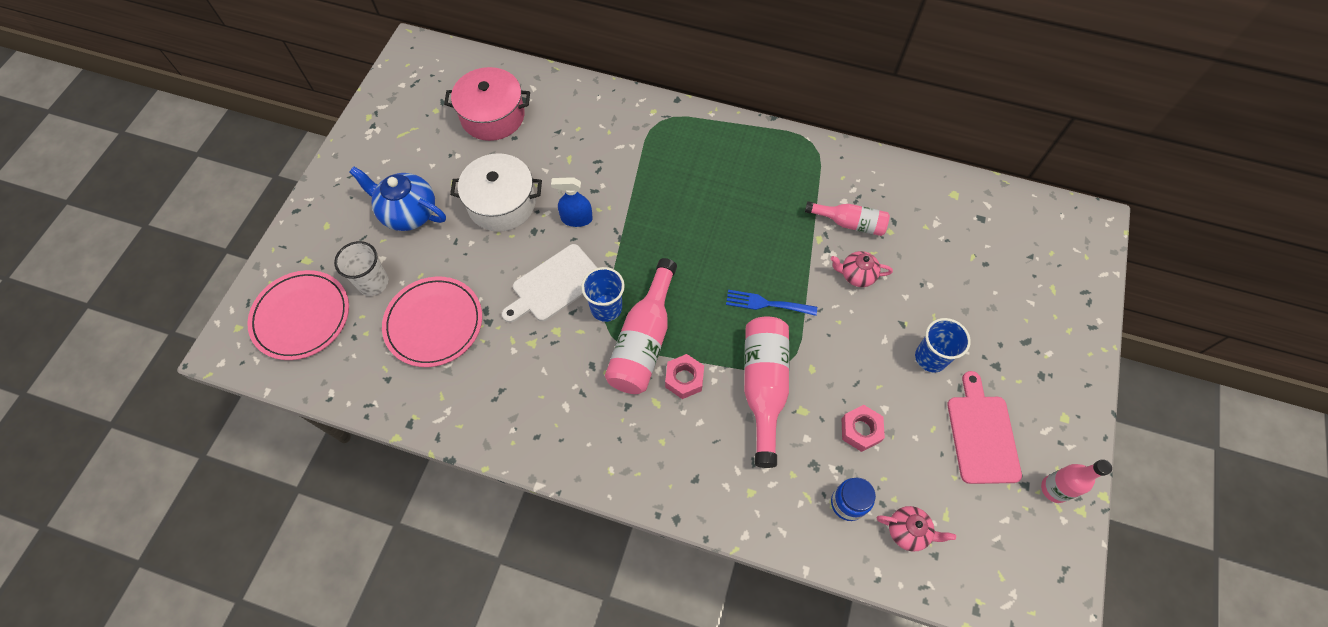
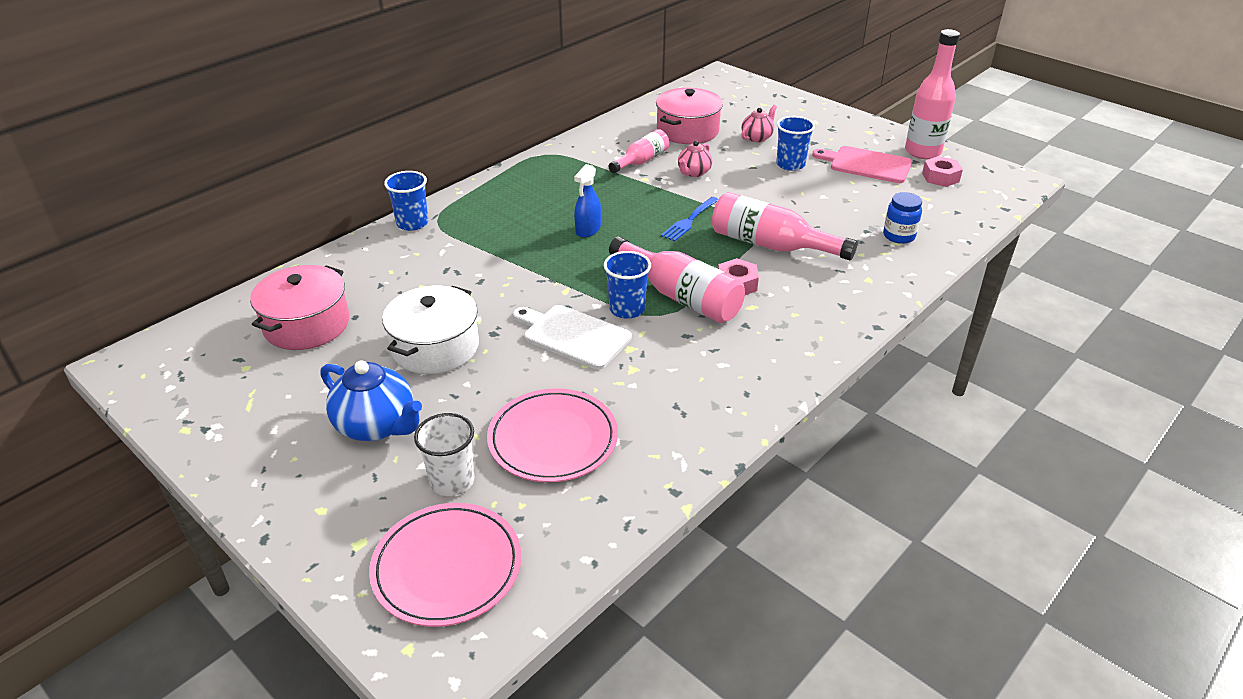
camera: 65 degrees left, 25 degrees down
blue teapot [349,166,446,231] -> blue teapot turned 105 degrees counterclockwise [321,360,422,441]
white cutting board [502,244,597,323] -> white cutting board turned 135 degrees clockwise [513,305,632,369]
blue spray bottle [551,177,593,227] -> blue spray bottle moved to [574,164,601,238]
pink nut [842,405,885,452] -> pink nut moved to [922,156,963,187]
pink teapot [877,506,956,552] -> pink teapot moved to [741,105,777,142]
pink bottle [1041,459,1112,503] -> pink bottle [905,29,960,159], size x1.62
none -> blue cup [384,171,428,231]
none -> pink pot [656,88,723,144]

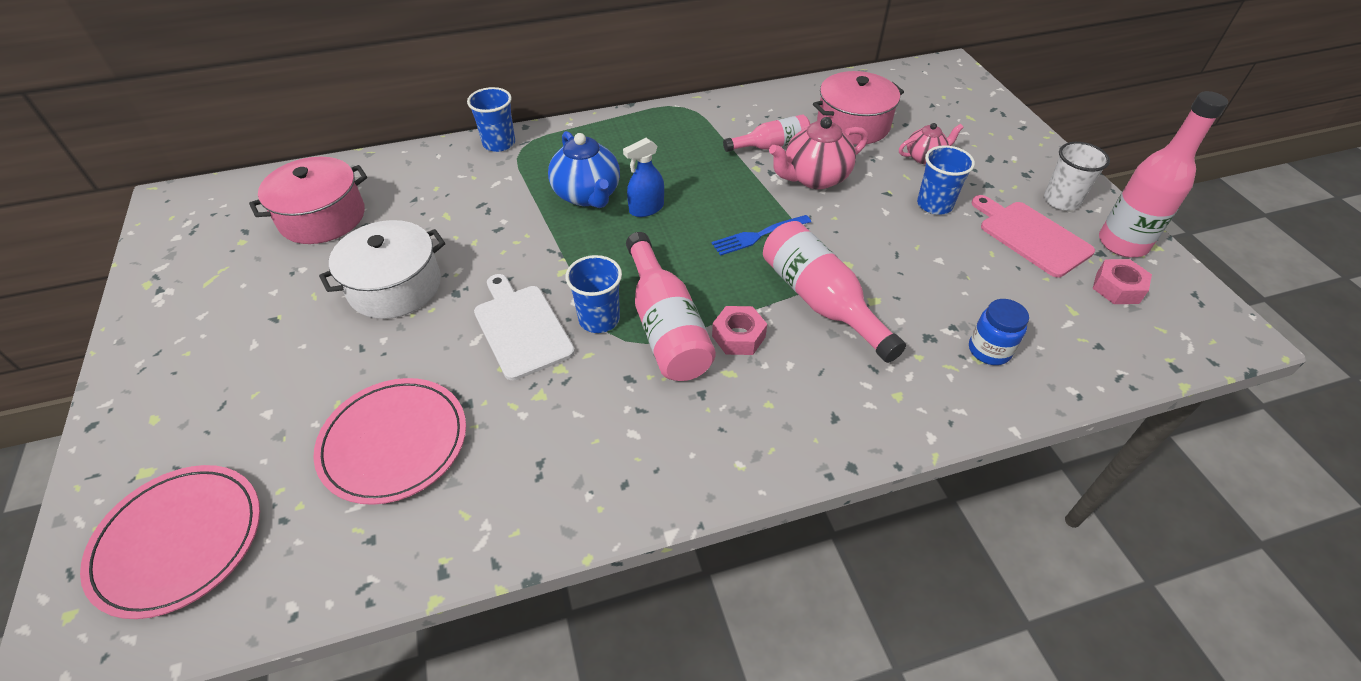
camera: 30 degrees right, 10 degrees up
blue teapot [321,360,422,441] -> blue teapot moved to [548,131,620,208]
white cup [414,413,474,496] -> white cup moved to [1044,142,1110,210]
pink teapot [678,141,713,177] -> pink teapot [769,117,868,189], size x1.68

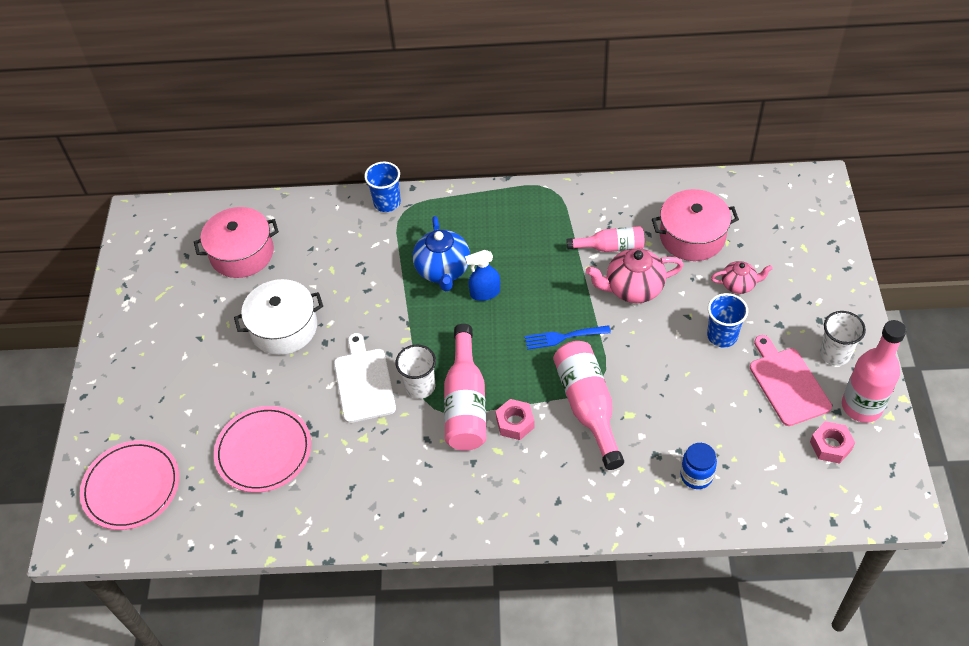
camera: 20 degrees right, 5 degrees up
blue cup [565,255,622,333] -> white cup [396,344,436,399]

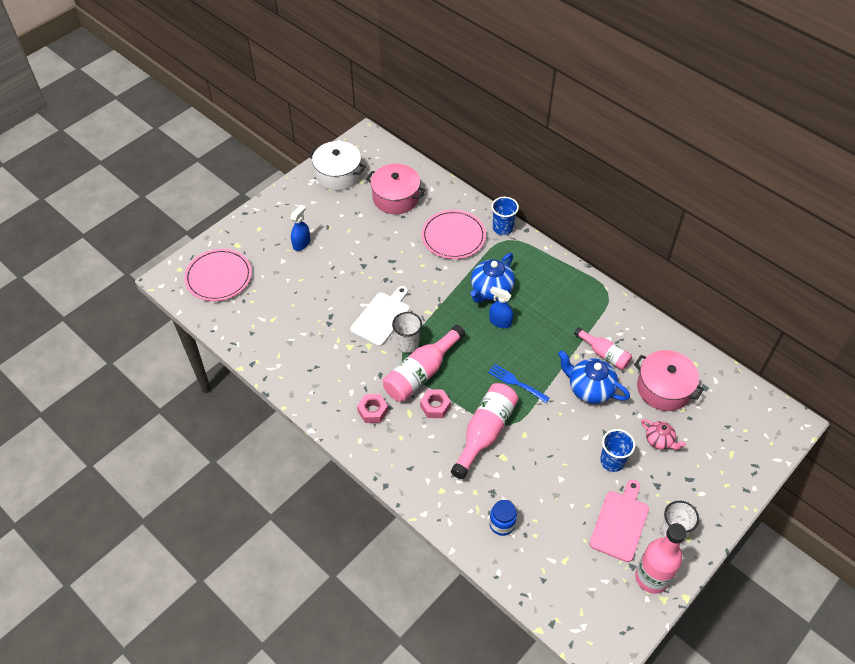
camera: 40 degrees right, 0 degrees up
pink plate [214,406,311,493] -> pink plate moved to [422,210,486,259]
white pot [234,279,323,355] -> white pot moved to [308,141,366,190]
pink teapot [586,248,684,303] -> blue teapot [558,350,630,404]
pink nut [810,421,855,464] -> pink nut moved to [357,394,388,423]
none -> blue spray bottle [290,204,310,251]

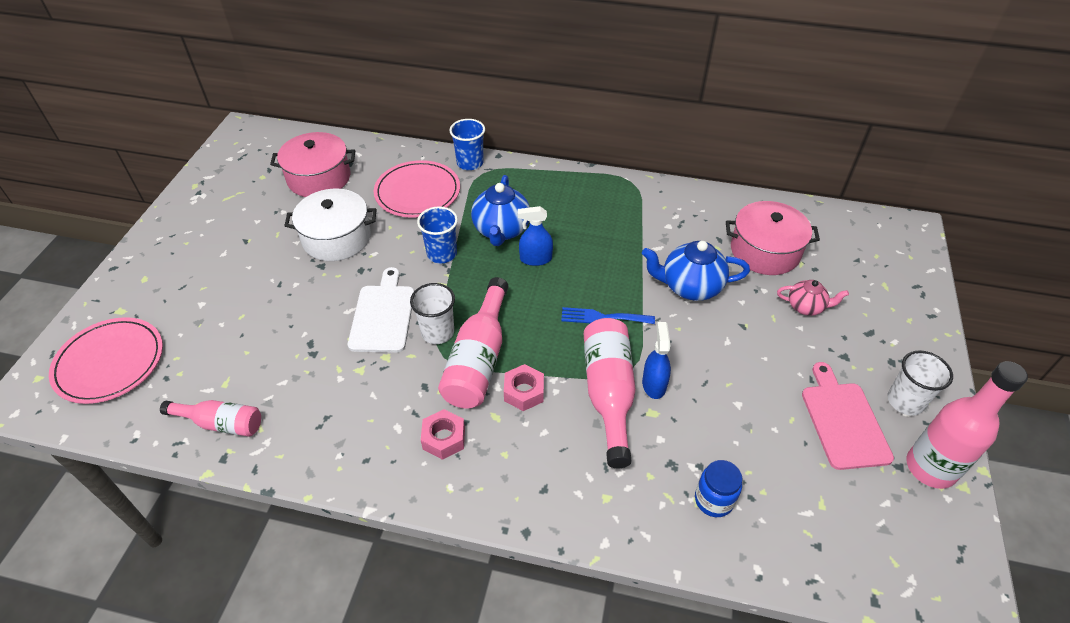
camera: 30 degrees left, 5 degrees down
blue spray bottle [290,204,310,251] -> blue spray bottle moved to [642,322,671,399]
white pot [308,141,366,190] -> white pot moved to [285,189,376,261]
pink bottle [574,327,632,370] -> pink bottle moved to [160,400,261,437]
blue cup [600,429,635,472] -> blue cup moved to [417,206,458,264]

